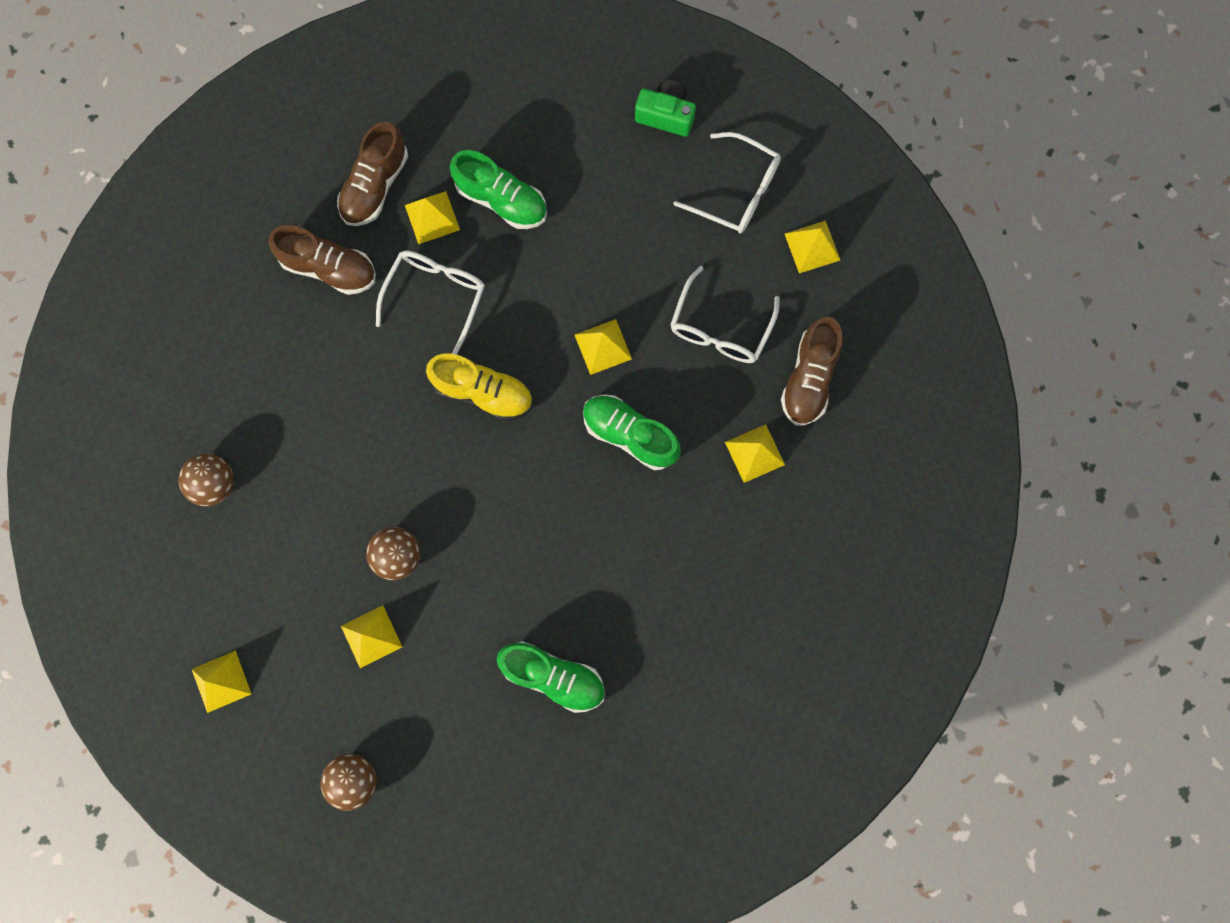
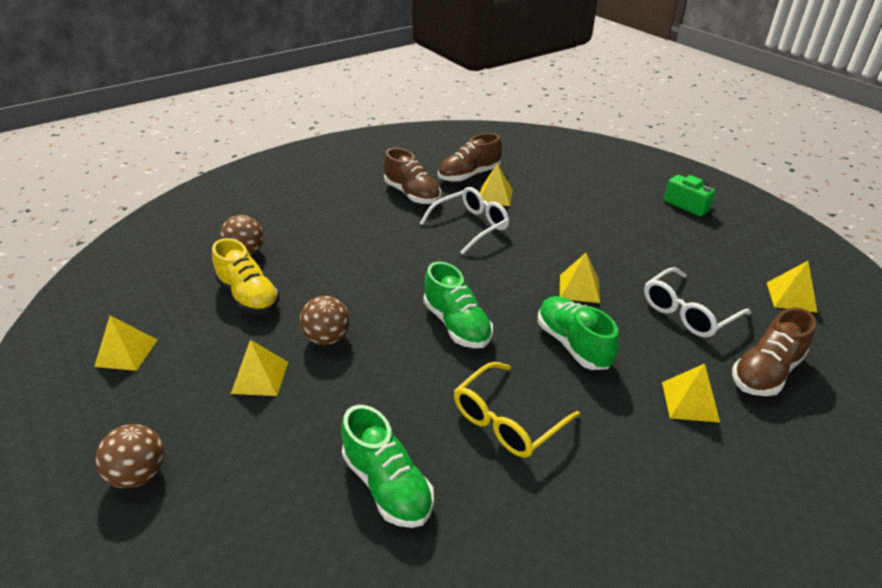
camera: 30 degrees right, 40 degrees down
yellow shoe [426,354,533,421] -> yellow shoe moved to [212,238,280,314]
green shoe [450,150,547,229] -> green shoe moved to [424,261,493,348]
white glasses [673,132,781,234] -> none
none -> yellow glasses [454,362,580,458]

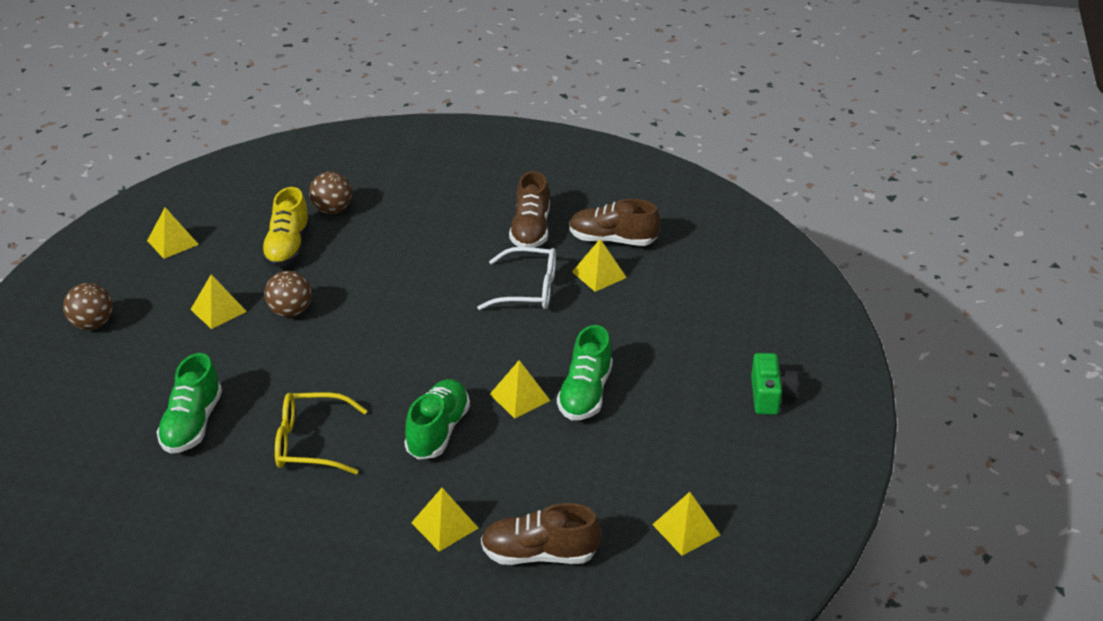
camera: 45 degrees right, 0 degrees up
green shoe [424,261,493,348] -> green shoe moved to [557,325,613,420]
white glasses [644,267,751,337] -> none

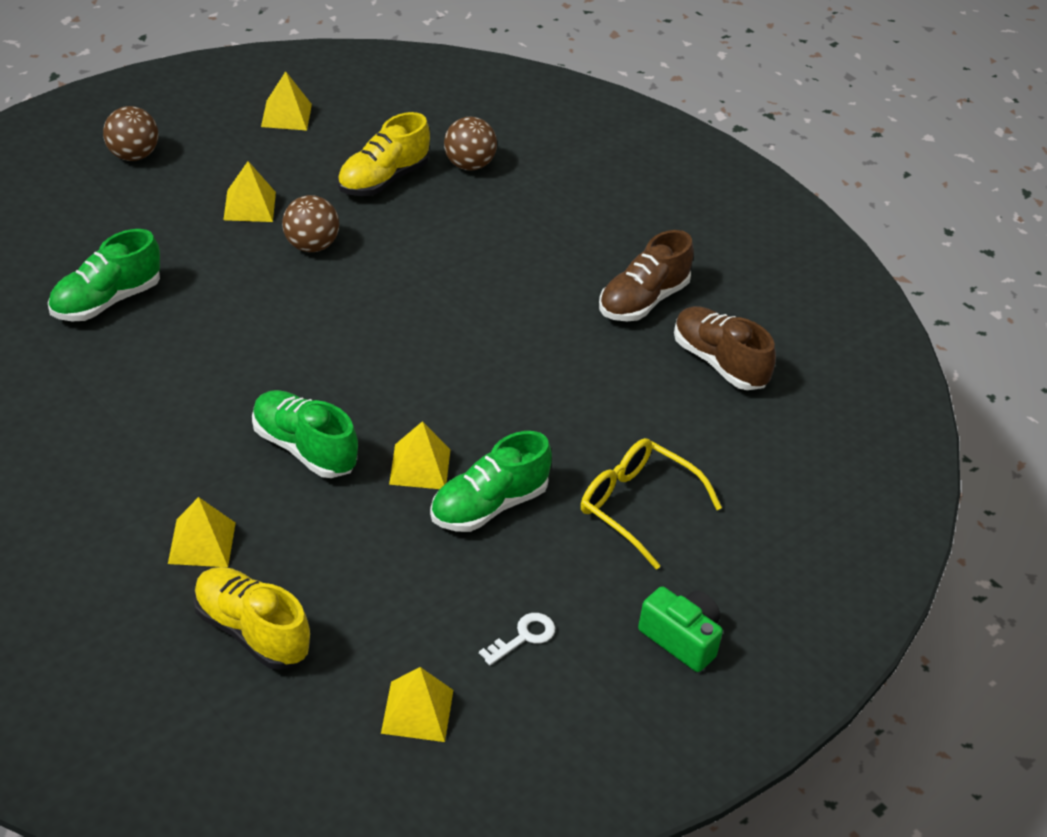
camera: 35 degrees right, 5 degrees up
yellow glasses [275,392,368,474] -> yellow glasses moved to [581,438,722,570]
green shoe [404,379,470,460] -> green shoe turned 105 degrees counterclockwise [252,390,358,478]
white glasses [477,247,556,310] -> none
brown shoe [481,503,601,565] -> yellow shoe [193,567,310,670]
yellow pyramid [572,239,627,292] -> none
green camera [751,353,798,415] -> green camera turned 90 degrees counterclockwise [638,587,723,672]
none -> white key [479,613,555,665]

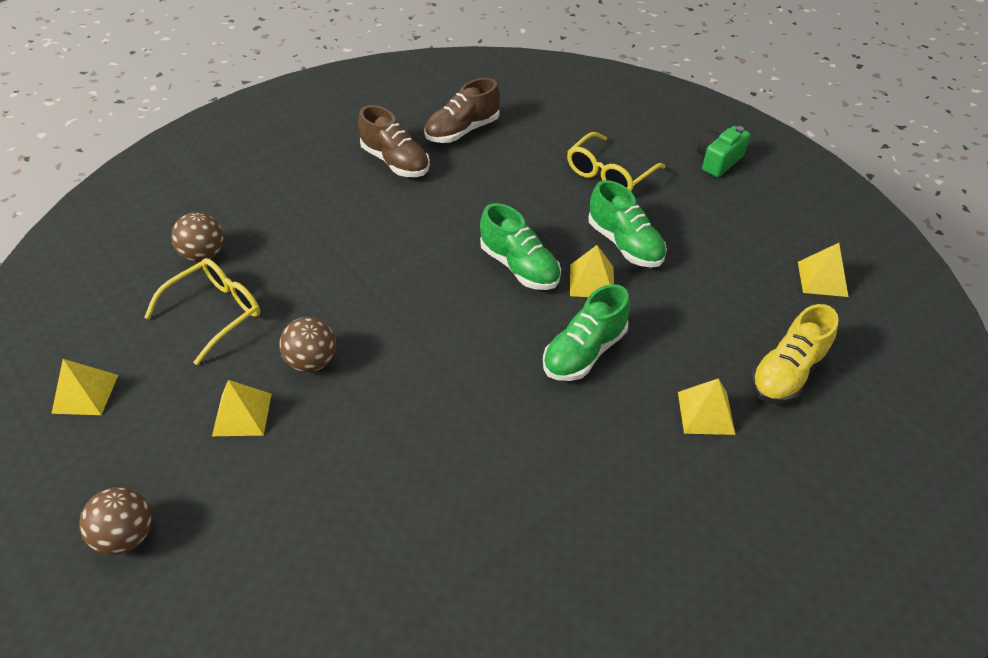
camera: 85 degrees left, 5 degrees up
green shoe [48,229,160,321] -> green shoe moved to [480,203,561,290]
yellow shoe [337,112,430,196] -> yellow glasses [144,258,260,365]
white key [479,613,555,665] -> none

